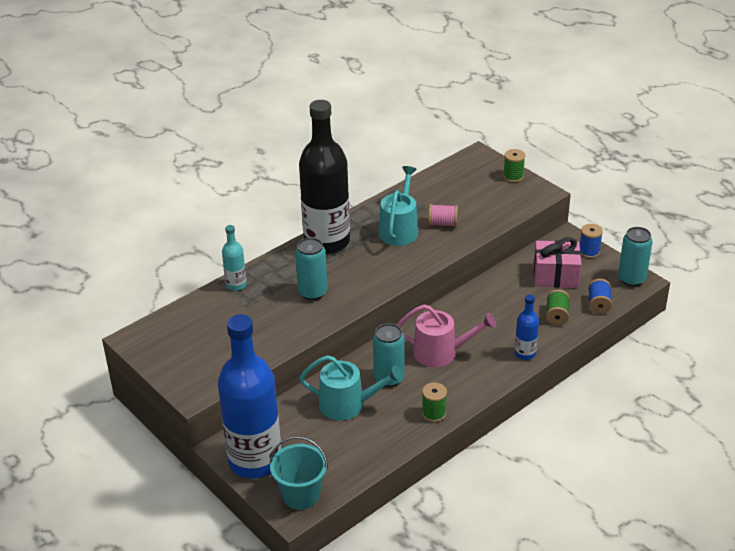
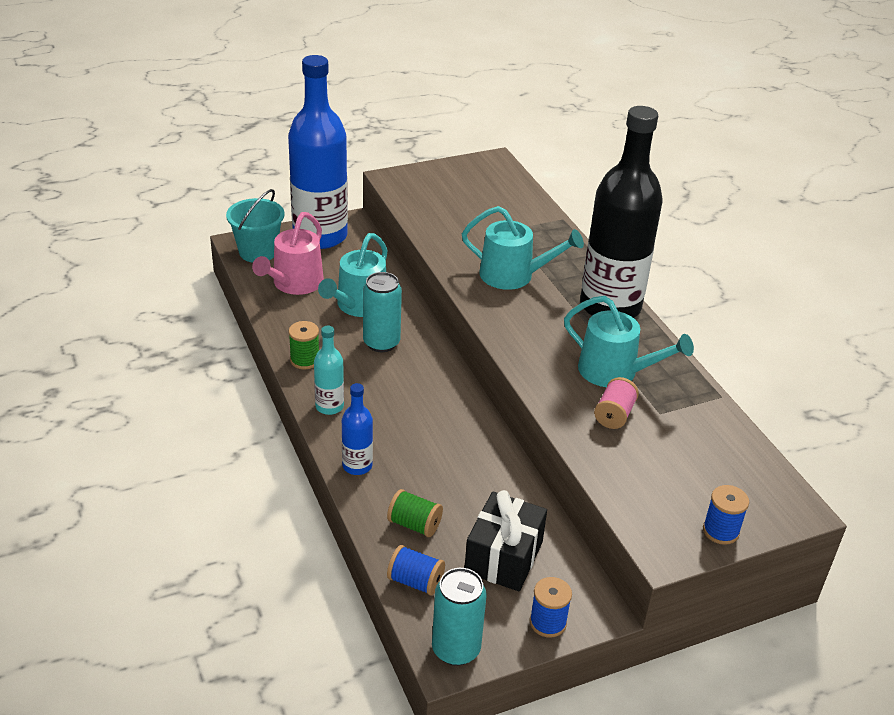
camera: 105 degrees right, 0 degrees up
turquoise bottle [222,225,247,291] -> turquoise bottle moved to [314,326,344,415]
turquoise can [295,238,328,300] -> turquoise watering can [462,206,584,290]
pink watering can [397,304,496,367] -> pink watering can moved to [252,212,324,295]
green spool [503,149,525,183] -> blue spool [703,485,749,545]
pink gift [534,237,581,288] -> black gift [465,490,547,591]

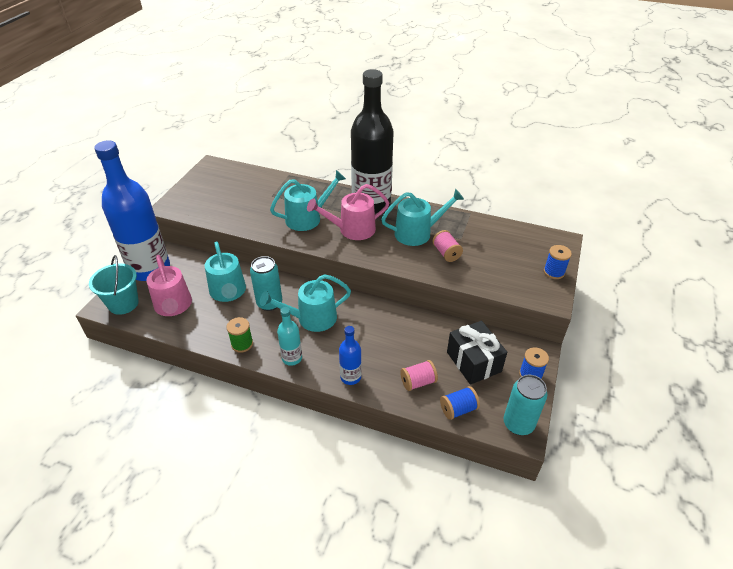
camera: 45 degrees left, 5 degrees up
green spool [387,489,443,537] -> pink spool [400,360,438,391]
none -> turquoise watering can [260,274,351,332]
none -> pink watering can [307,184,389,240]

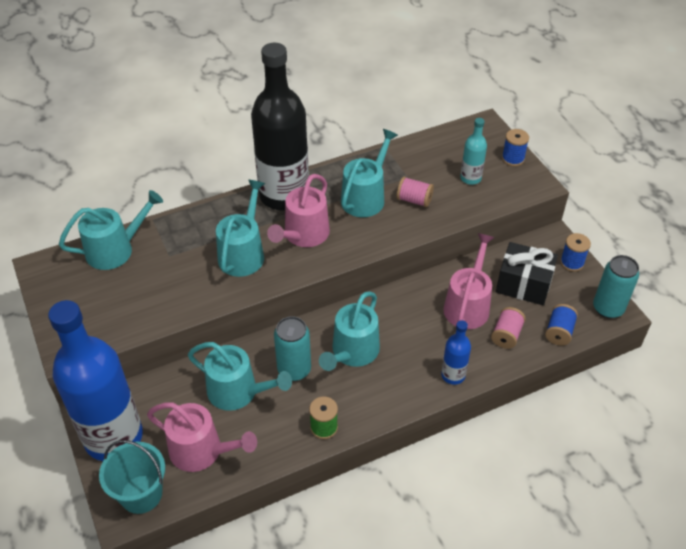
camera: 45 degrees left, 5 degrees up
turquoise bottle [277,307,302,366] -> turquoise bottle moved to [460,118,487,185]
none -> turquoise watering can [59,190,163,270]
none -> pink watering can [443,233,495,329]

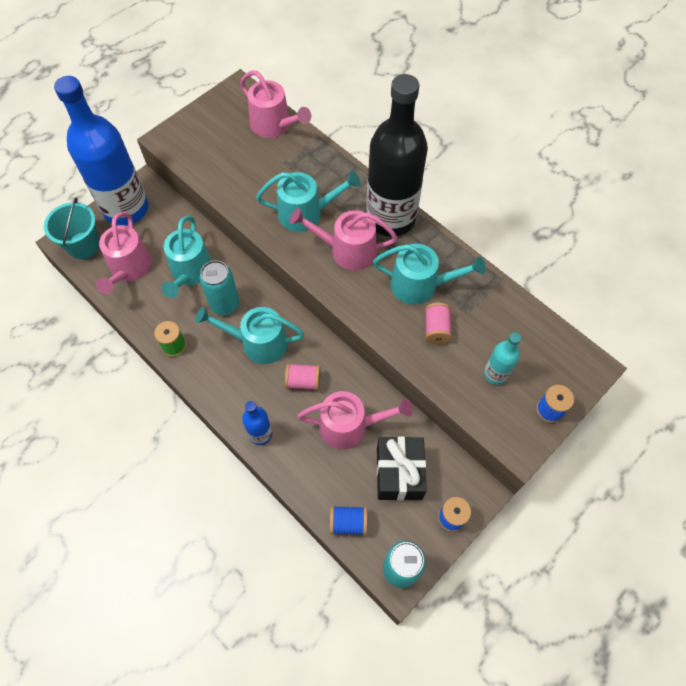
camera: 70 degrees right, 15 degrees up
turquoise watering can [59,190,163,270] -> pink watering can [240,70,311,138]
pink spool [491,307,526,349] -> pink spool moved to [285,363,321,390]

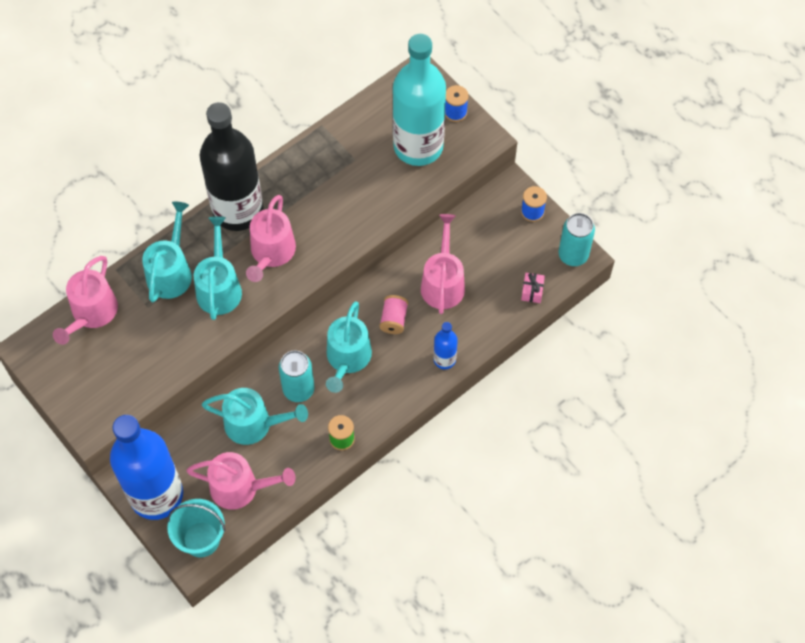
camera: 85 degrees left, 0 degrees up
pink watering can [240,70,311,138] -> pink watering can turned 150 degrees clockwise [53,256,118,345]
blue spool [330,506,367,535] -> pink gift [521,273,545,303]
turquoise watering can [373,244,486,304] -> turquoise watering can moved to [142,202,192,302]
black gift [377,437,427,501] -> none
pink spool [425,303,452,344] -> none
turquoise bottle [484,332,521,385] -> turquoise bottle [393,34,446,166], size x2.30

